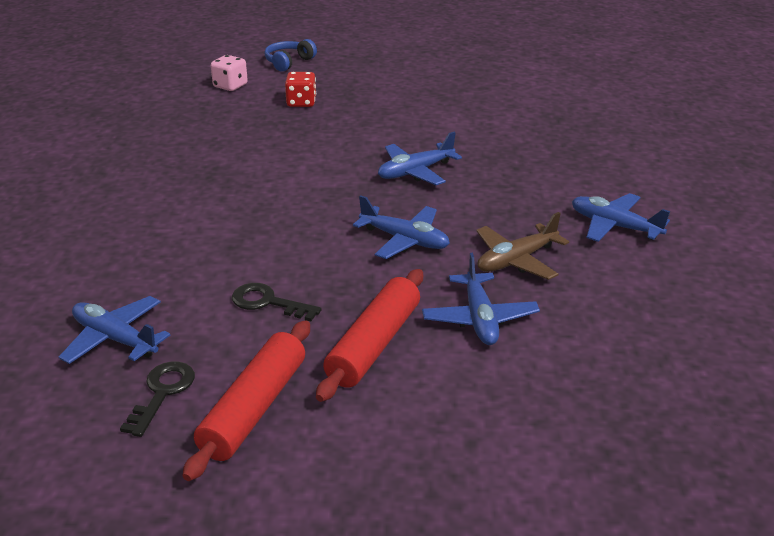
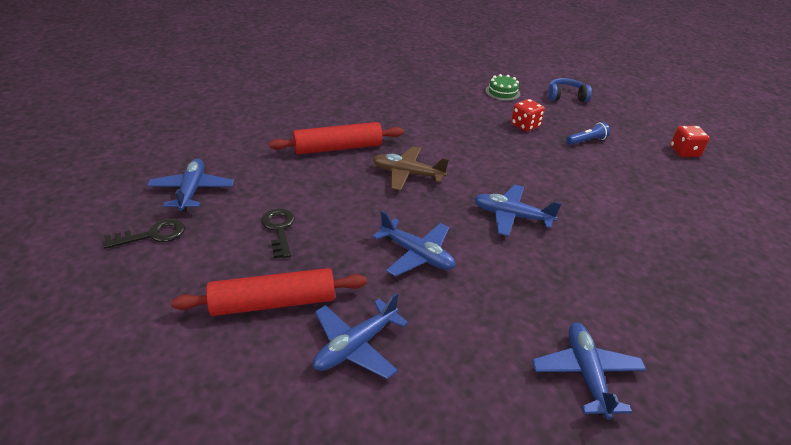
camera: 50 degrees right, 5 degrees up
red rolling pin [182,320,310,481] -> red rolling pin moved to [269,122,404,155]
pink dice [211,55,248,91] -> green cake [485,74,520,101]
blue plane [353,195,450,259] -> blue plane turned 45 degrees counterclockwise [372,211,455,277]
brown plane [476,212,569,280] -> brown plane moved to [373,146,449,191]
none -> blue flashlight [566,122,610,145]
none -> red dice [670,126,710,157]

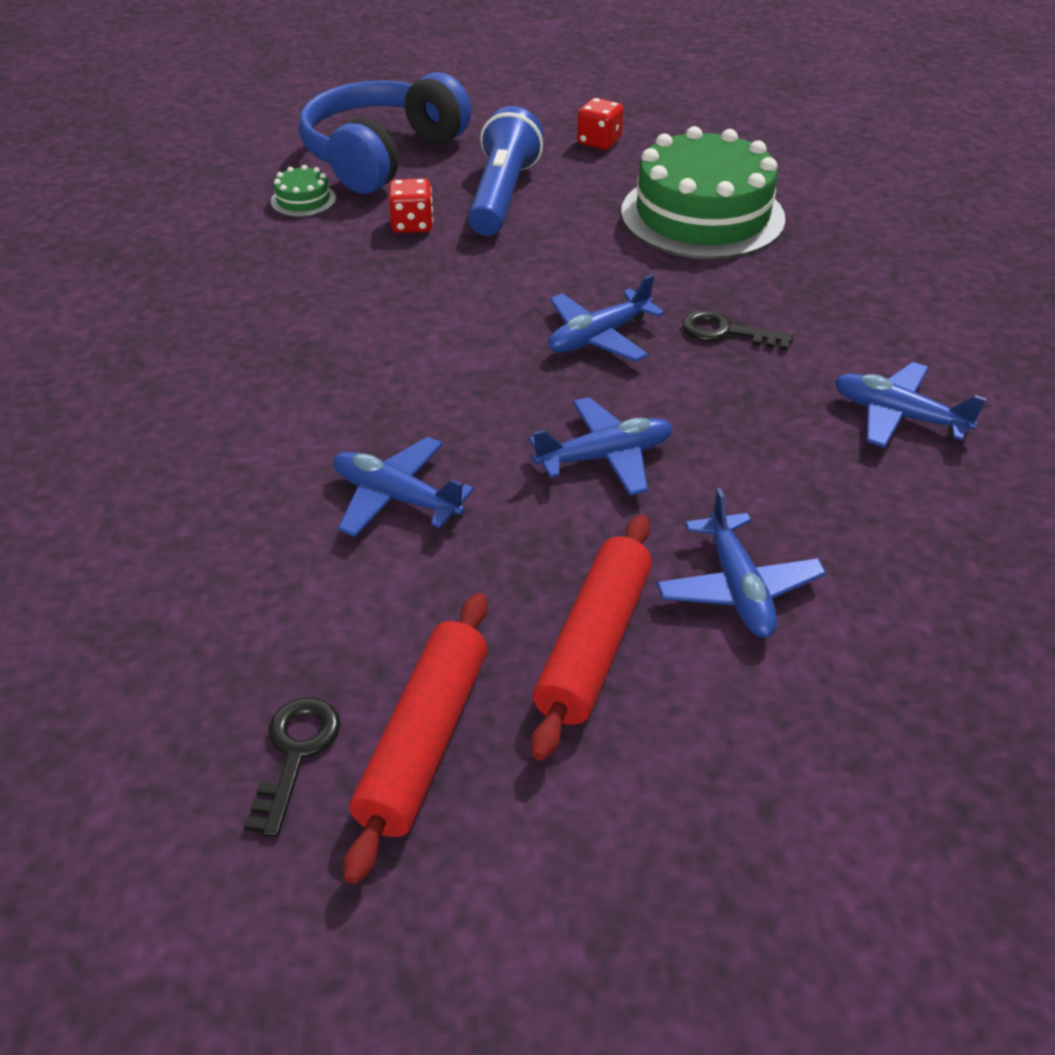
camera: 55 degrees left, 5 degrees up
blue plane [147,159,234,212] -> blue plane moved to [333,437,474,537]
black key [261,208,295,259] -> black key moved to [682,310,793,351]
red rolling pin [269,122,404,155] -> red rolling pin moved to [344,593,488,884]
brown plane [373,146,449,191] -> none
blue headphones [548,78,592,102] -> blue headphones [299,72,471,194], size x2.27
blue flashlight [566,122,610,145] -> blue flashlight [468,106,544,236], size x2.23
none -> green cake [621,126,786,259]

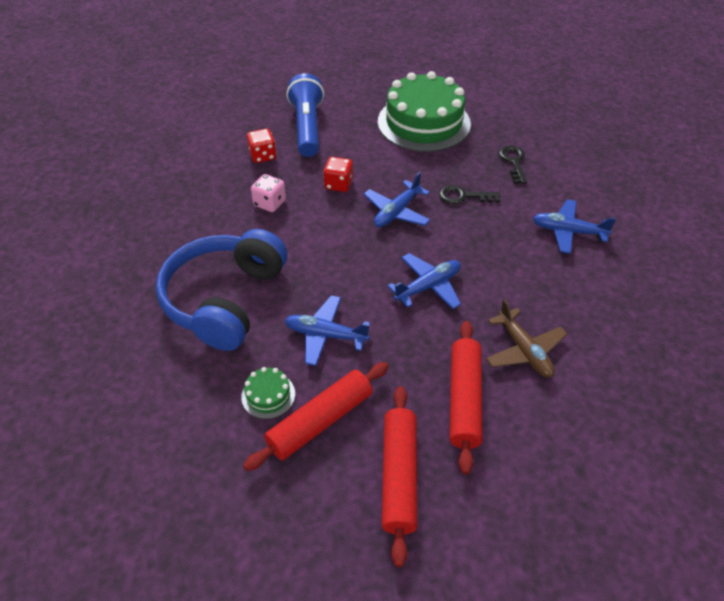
camera: 15 degrees left, 5 degrees up
black key [243,697,340,837] -> black key moved to [498,145,527,184]
green cake [271,165,336,217] -> green cake moved to [241,367,295,419]
blue headphones [299,72,471,194] -> blue headphones moved to [156,229,287,351]
red dice [577,98,624,150] -> red dice moved to [323,157,353,192]
blue plane [656,488,826,638] -> brown plane [486,299,567,378]
none -> red rolling pin [243,362,389,471]
none -> pink dice [251,174,286,212]

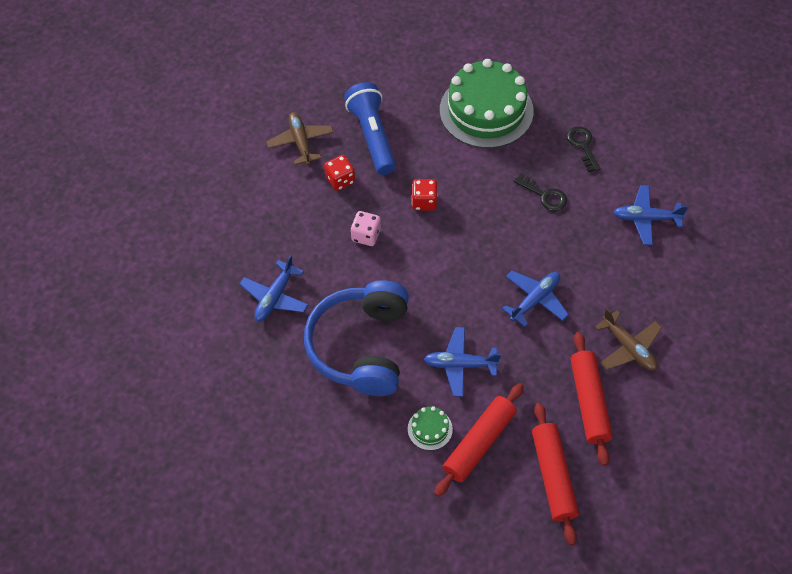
camera: 10 degrees left, 10 degrees up
blue plane [364,172,431,227] -> blue plane moved to [240,255,308,321]
black key [439,185,500,204] -> black key turned 135 degrees counterclockwise [514,173,567,211]
none -> brown plane [266,112,334,165]

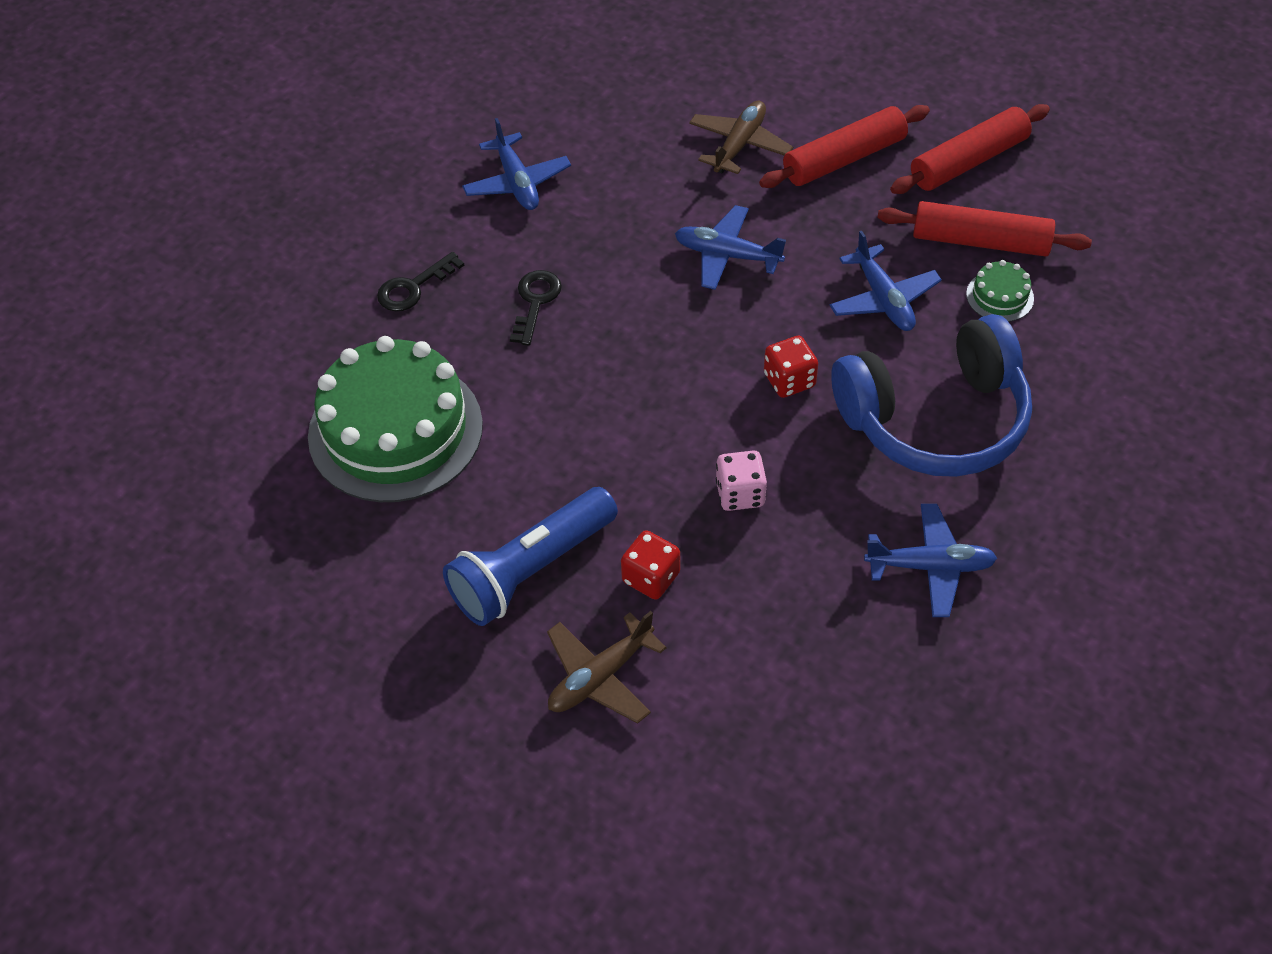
camera: 115 degrees left, 5 degrees down
red dice [412,179,437,211] -> red dice moved to [764,336,818,398]

